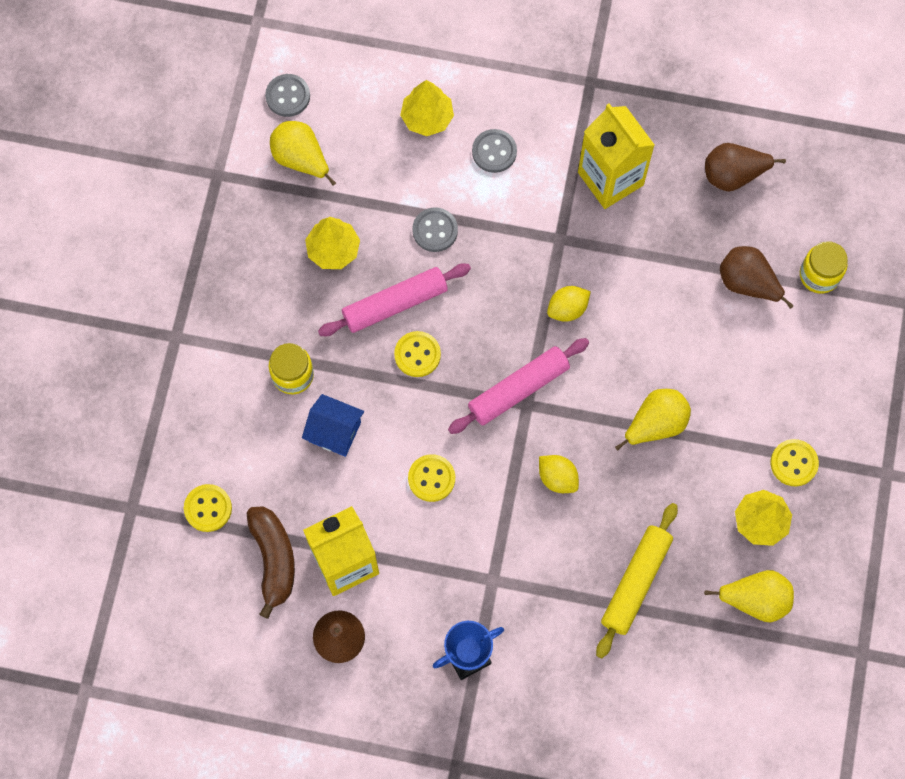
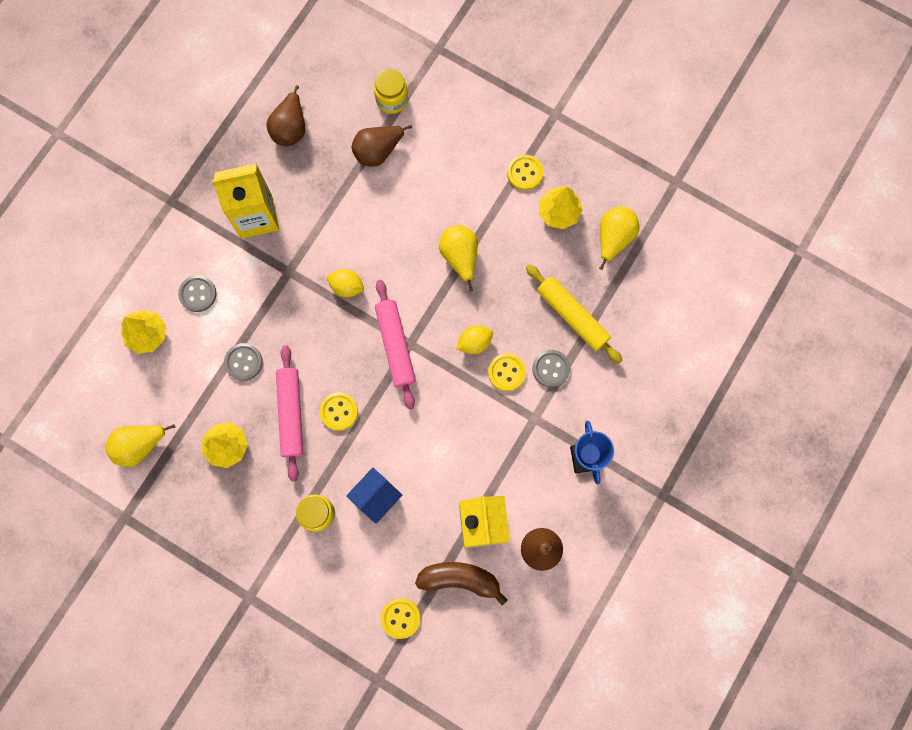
camera: 70 degrees left, 5 degrees up
grey button [265,74,310,117] -> grey button moved to [532,350,570,388]
yellow button [408,454,455,502] -> yellow button moved to [488,353,526,391]
yellow lemon [547,286,591,322] -> yellow lemon turned 60 degrees counterclockwise [326,269,364,297]

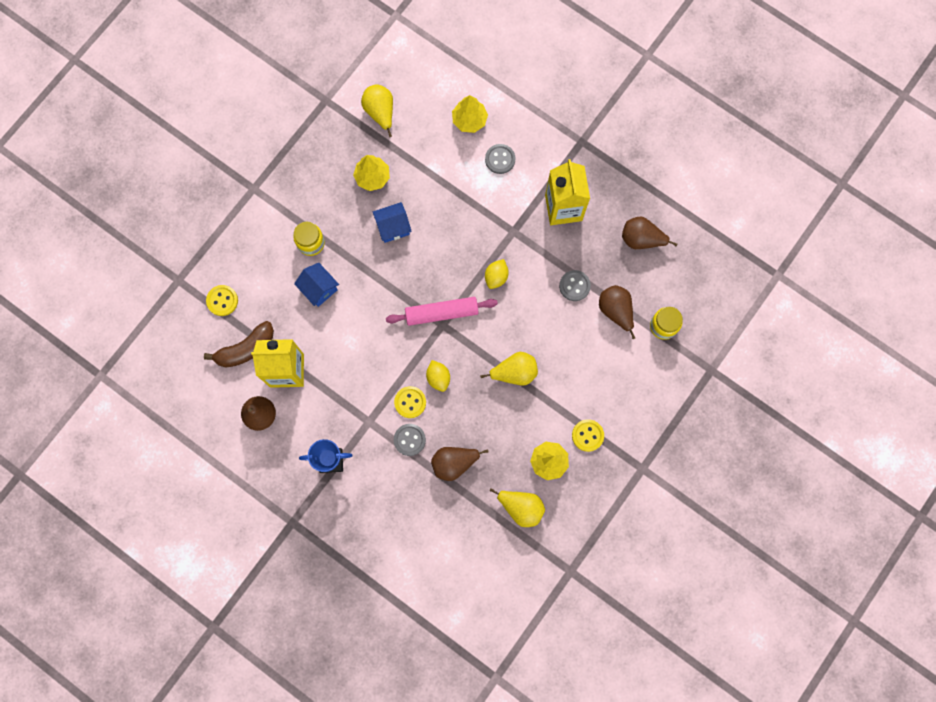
camera: 95 degrees right, 0 degrees up
grey button [224,343,263,381] -> grey button moved to [559,270,591,301]
pink rolling pin [276,345,303,482] -> blue house [373,202,412,243]
yellow button [320,392,358,431] -> none
brown banana [415,562,508,605] -> brown banana turned 45 degrees clockwise [204,321,274,368]
yellow rolling pin [526,264,623,364] -> brown pear [431,447,489,481]

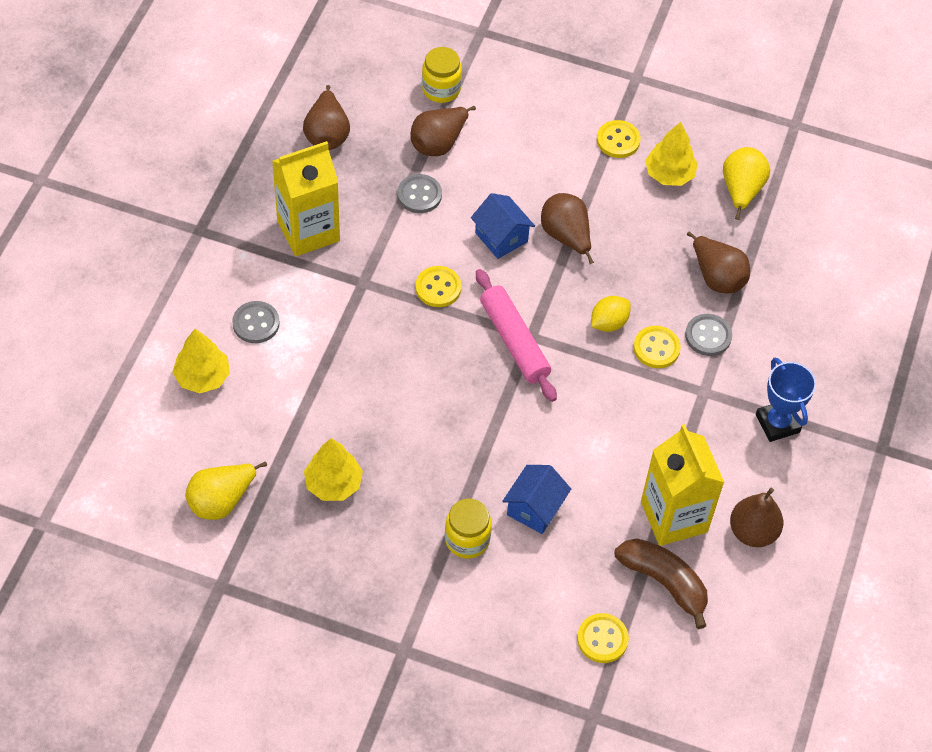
camera: 110 degrees left, 20 degrees down
blue house [373,202,412,243] -> blue house moved to [471,193,535,259]
yellow pear [480,352,538,386] -> brown pear [541,193,594,264]
yellow lemon [485,259,509,289] -> yellow button [416,266,461,307]

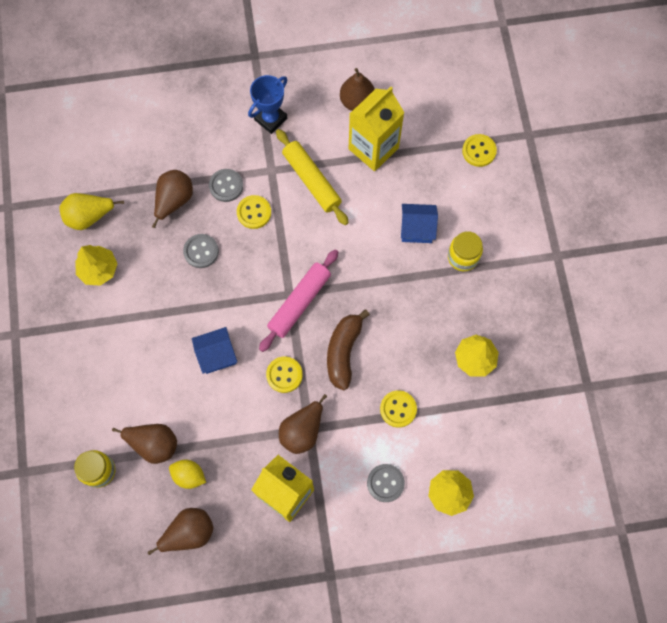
camera: 115 degrees left, 15 degrees up
yellow pear [185,462,267,520] -> none
grey button [398,174,442,213] -> grey button moved to [183,234,219,268]
blue house [471,193,535,259] -> blue house turned 45 degrees clockwise [192,327,237,374]
brown pear [541,193,594,264] -> brown pear moved to [279,394,327,454]
yellow lemon [591,296,631,332] -> yellow lemon moved to [169,460,206,489]
yellow button [597,120,641,158] -> yellow button moved to [380,390,417,428]
brown banana [615,538,708,629] -> brown banana moved to [327,309,370,390]
none -> yellow rolling pin [276,129,349,225]

